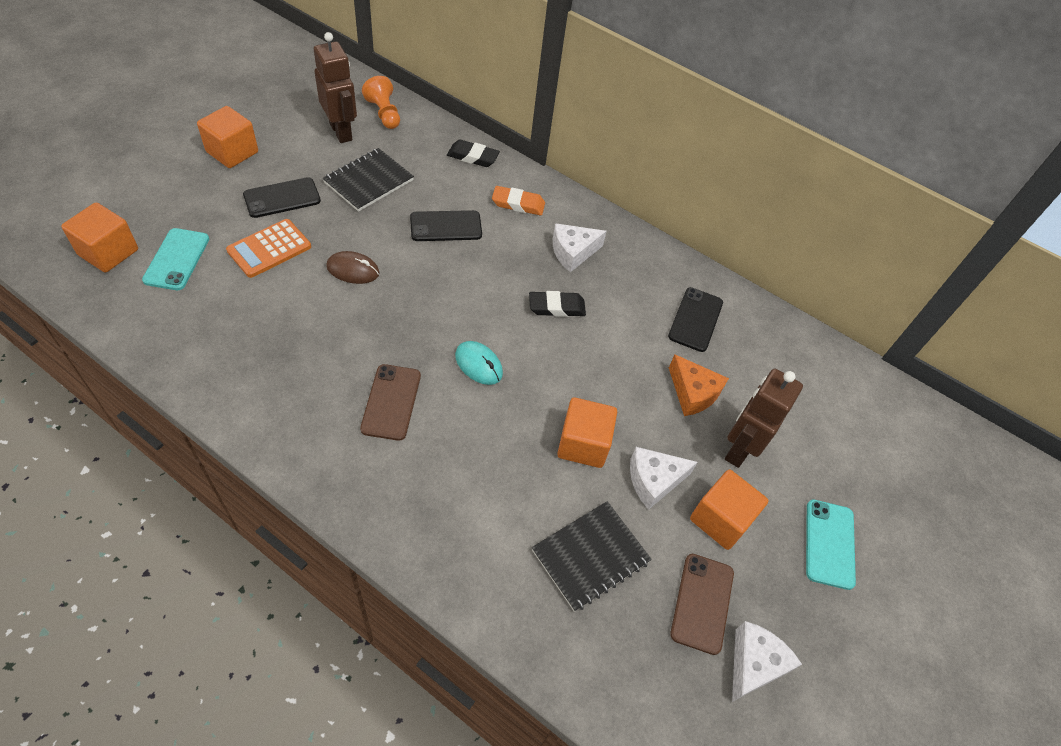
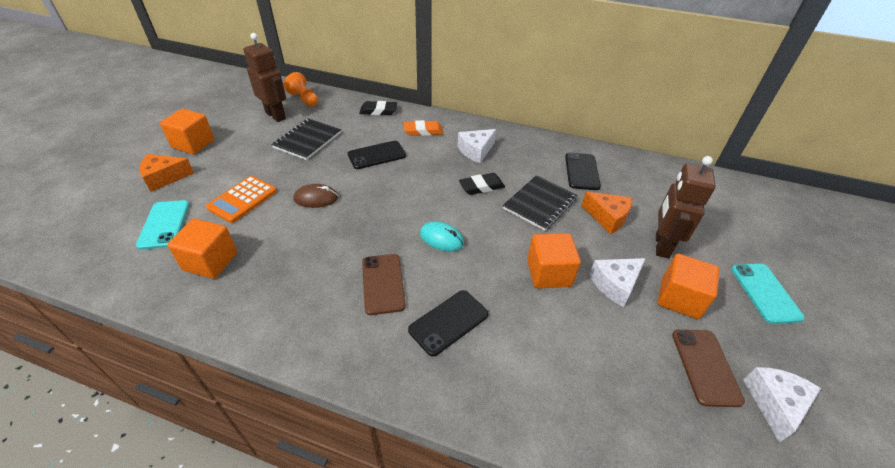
camera: 10 degrees left, 10 degrees down
orange cube [61,203,138,272] -> orange cube moved to [167,219,237,279]
black phone [243,177,321,218] -> black phone moved to [408,290,489,357]
black notebook [532,501,652,612] -> black notebook moved to [503,175,578,231]
none -> orange cheese [139,154,194,192]

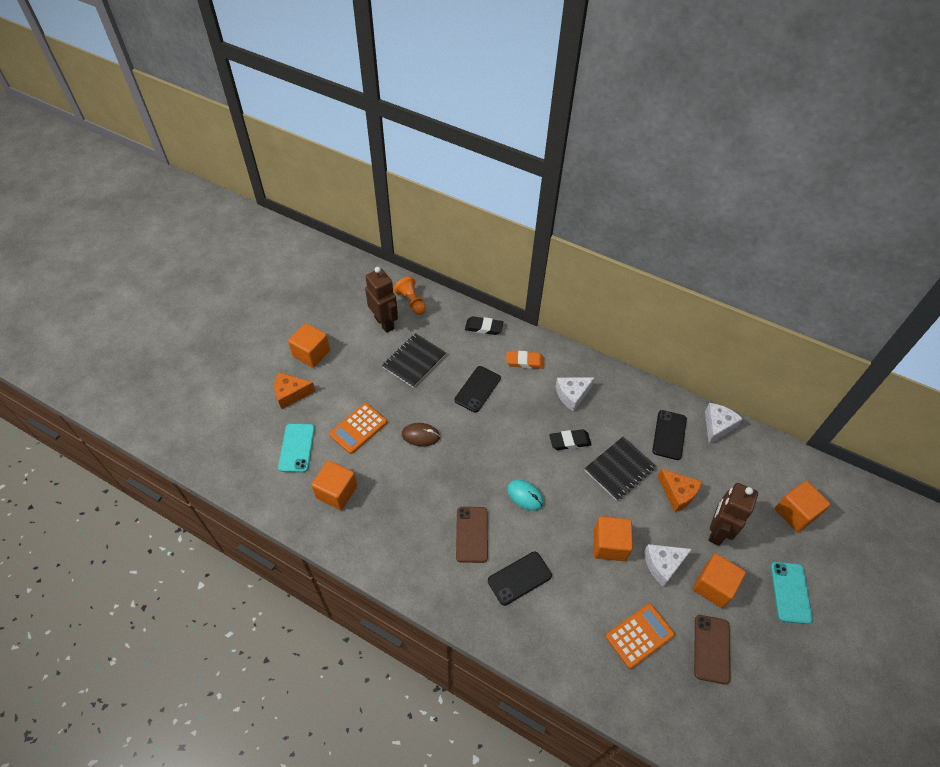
camera: 10 degrees right, 10 degrees up
black phone [347,141,406,169] -> black phone turned 45 degrees counterclockwise [454,366,501,413]
white cheese [743,367,821,443] -> white cheese moved to [705,403,743,444]
none -> orange calculator [605,603,675,669]
none -> orange cube [775,481,830,532]

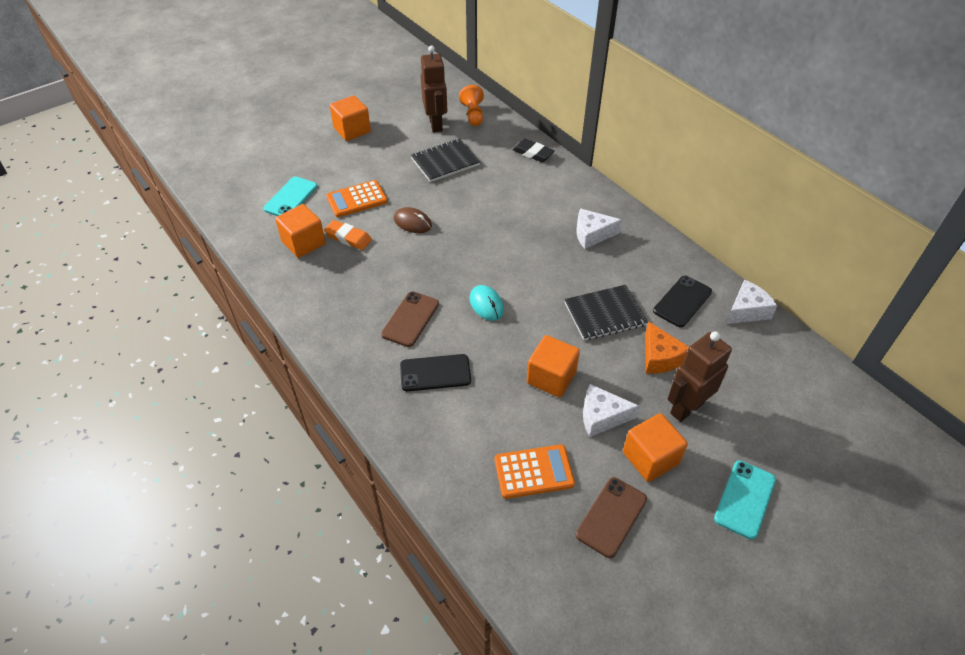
camera: 25 degrees right, 5 degrees down
orange cheese [274,372,315,409] -> none
black phone [454,366,501,413] -> none
orange eraser [506,351,544,369] -> orange eraser moved to [324,220,372,250]
black eraser [549,429,592,450] -> none
orange cube [775,481,830,532] -> none

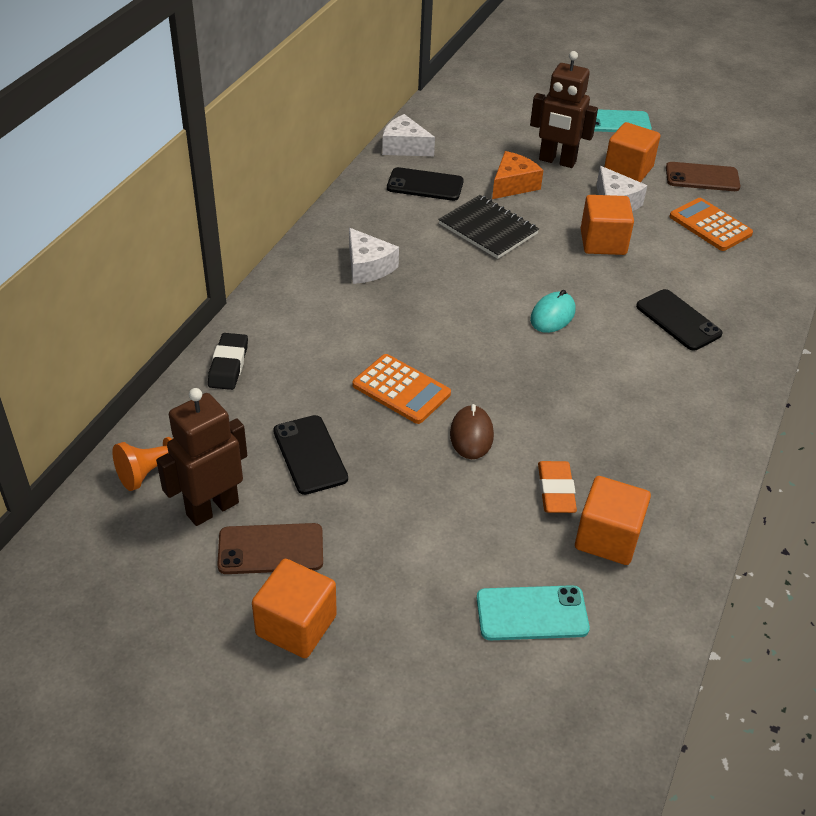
camera: 120 degrees left, 5 degrees down
orange calculator [326,180,388,217] -> orange calculator moved to [353,354,451,424]
brown phone [381,291,439,347] -> brown phone moved to [217,523,323,574]
black notebook [411,138,480,182] -> black phone [273,415,348,495]

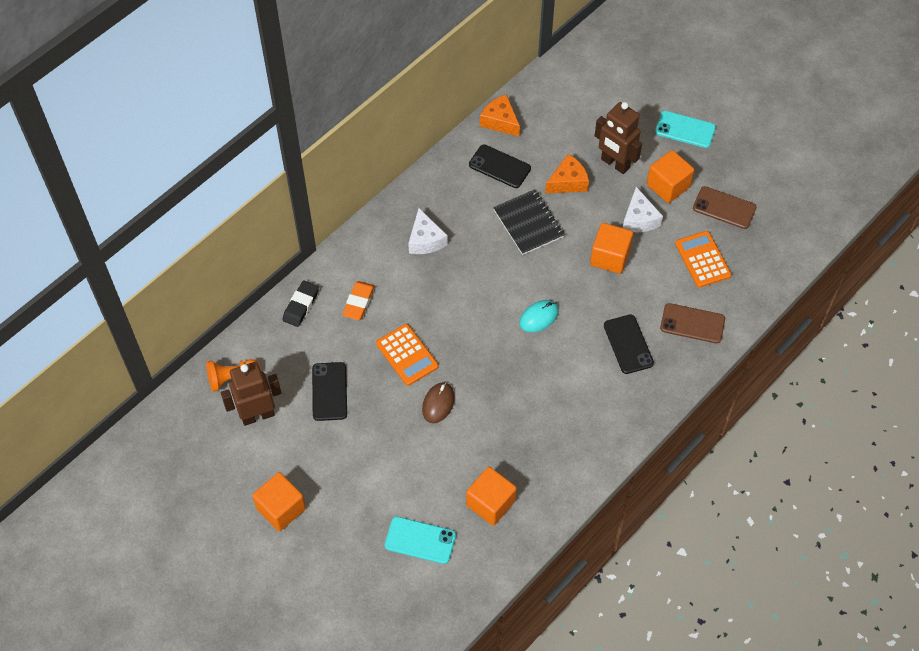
camera: 20 degrees right, 15 degrees up
brown phone [217,523,323,574] -> brown phone moved to [660,303,725,343]
white cheese [382,114,435,156] -> orange cheese [480,94,520,137]
orange eraser [538,461,577,513] -> orange eraser moved to [342,281,375,320]

